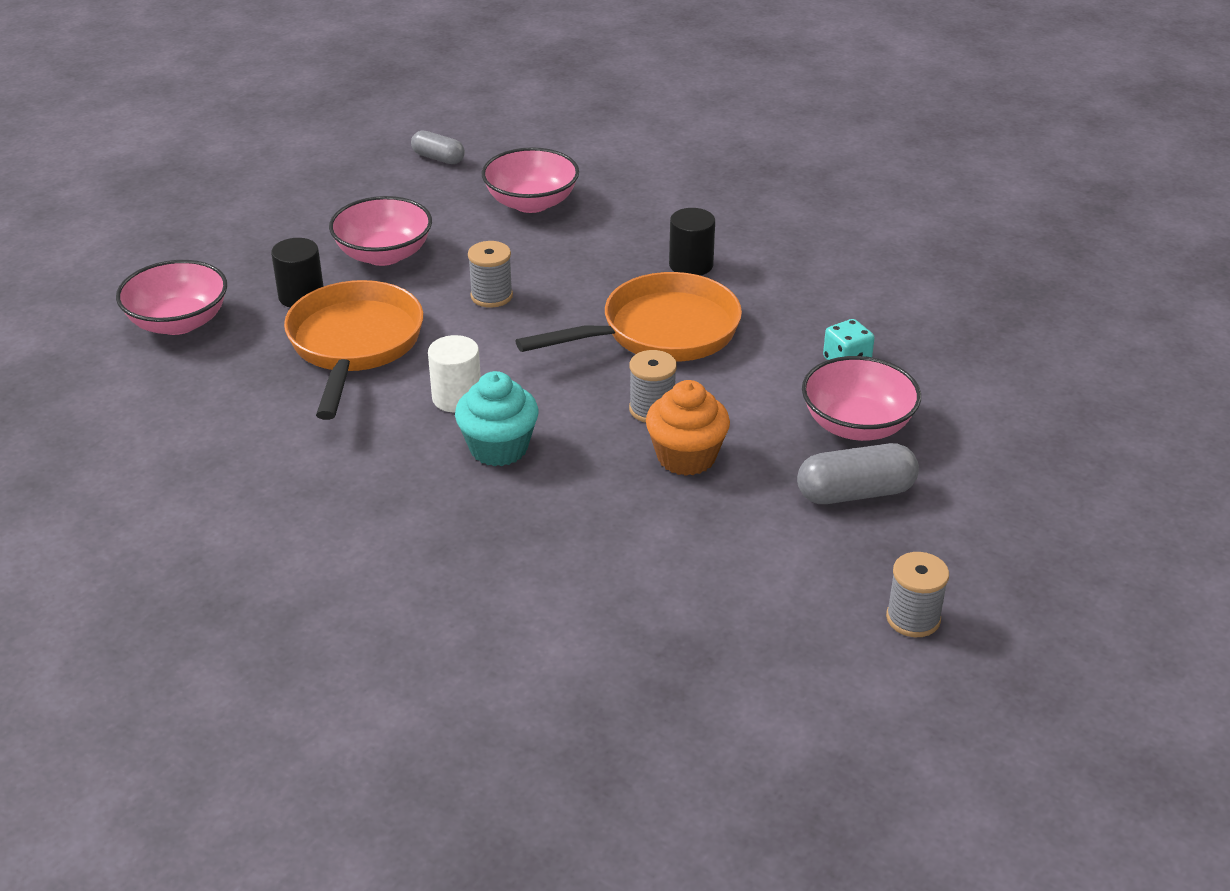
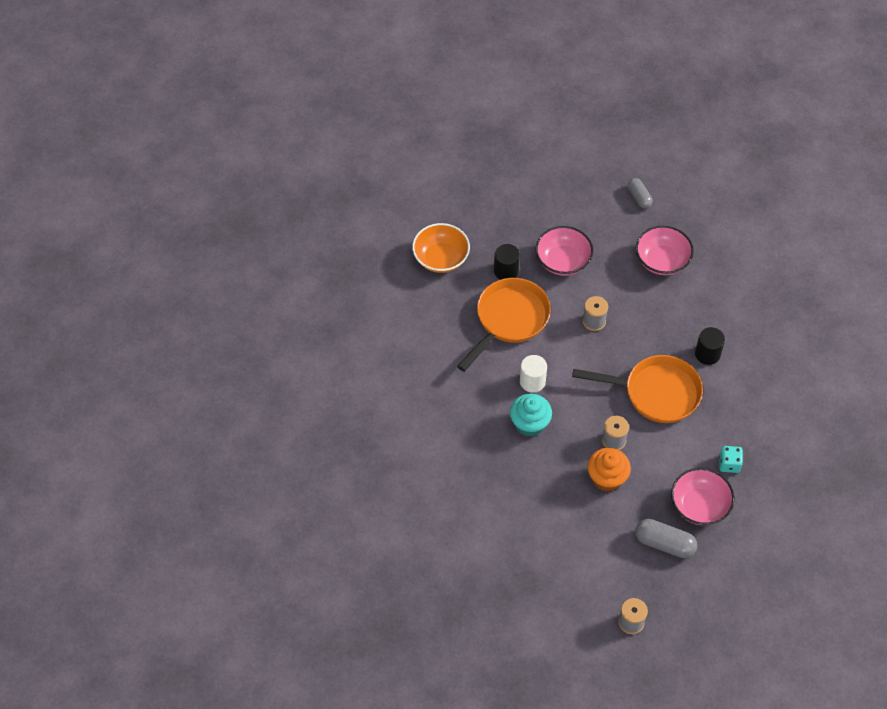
camera: 35 degrees right, 20 degrees up
pink bowl [116,260,227,335] -> orange bowl [412,223,470,273]

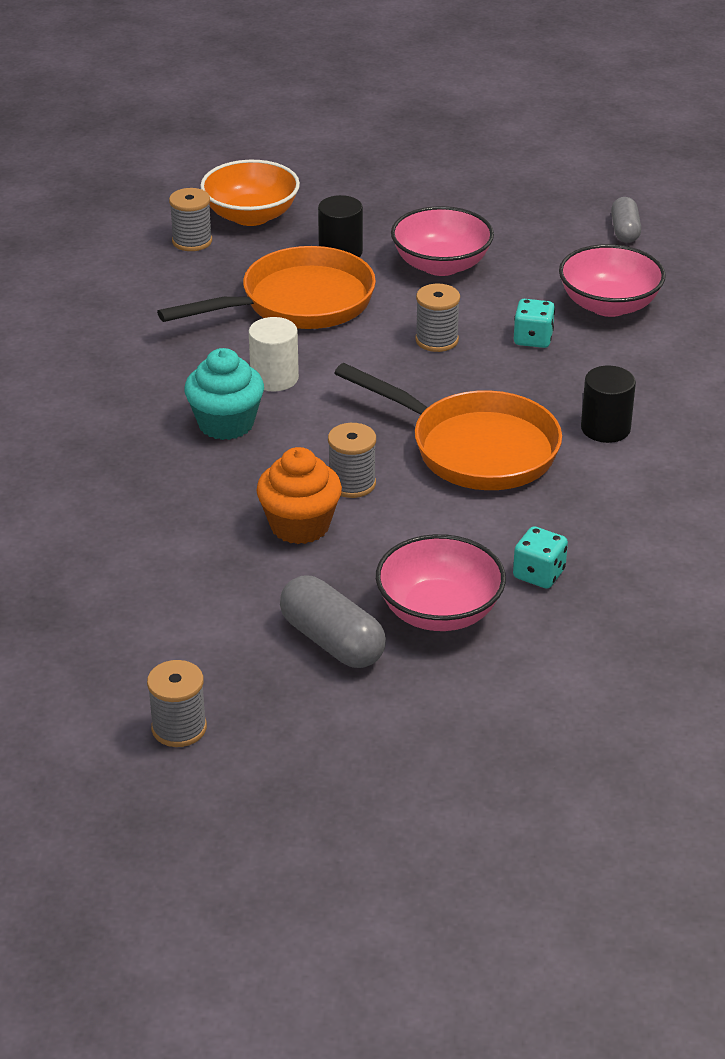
camera: 25 degrees right, 20 degrees down
none -> grey spool [169,188,212,251]
none -> turquoise dice [514,299,555,348]

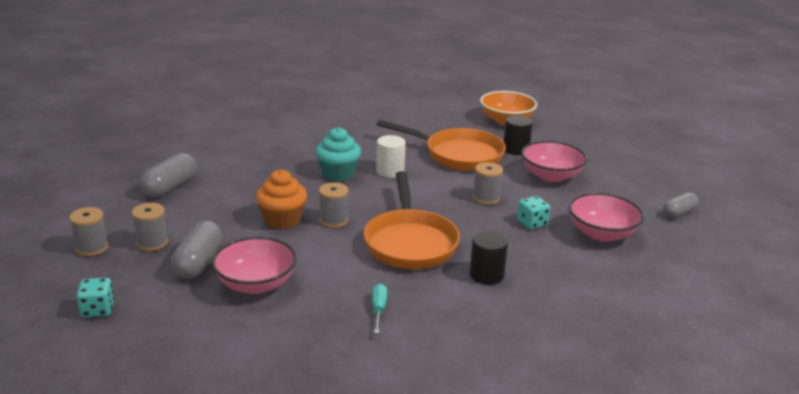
camera: 50 degrees right, 10 degrees down
grey spool [169,188,212,251] -> grey spool moved to [132,203,168,251]
turquoise dice [513,526,568,589] -> turquoise dice moved to [76,278,114,317]
none -> grey capsule [140,153,197,197]
none -> turquoise screwdriver [372,284,387,333]

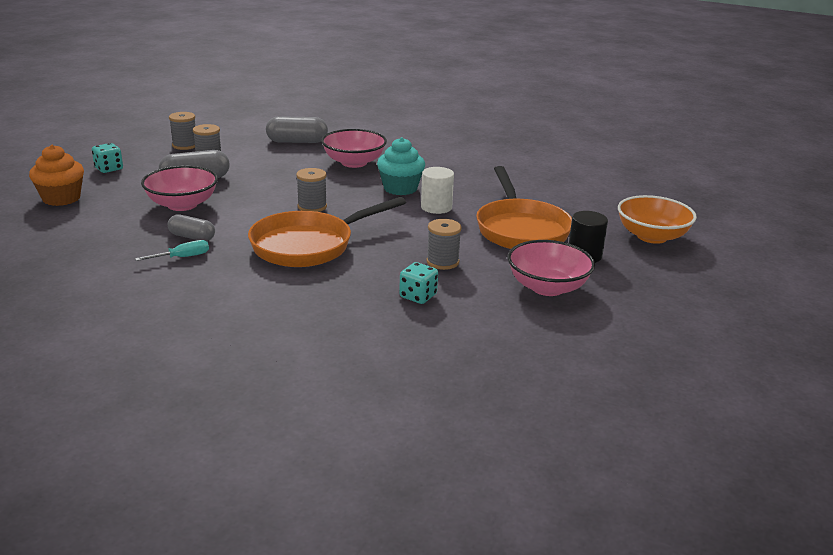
camera: 60 degrees right, 0 degrees up
orange cupcake [256,170,307,229] -> orange cupcake moved to [29,145,84,206]
black cylinder [469,231,508,285] -> none
pink bowl [569,193,644,242] -> pink bowl moved to [321,129,387,168]
grey capsule [663,192,699,218] -> grey capsule moved to [168,214,215,241]

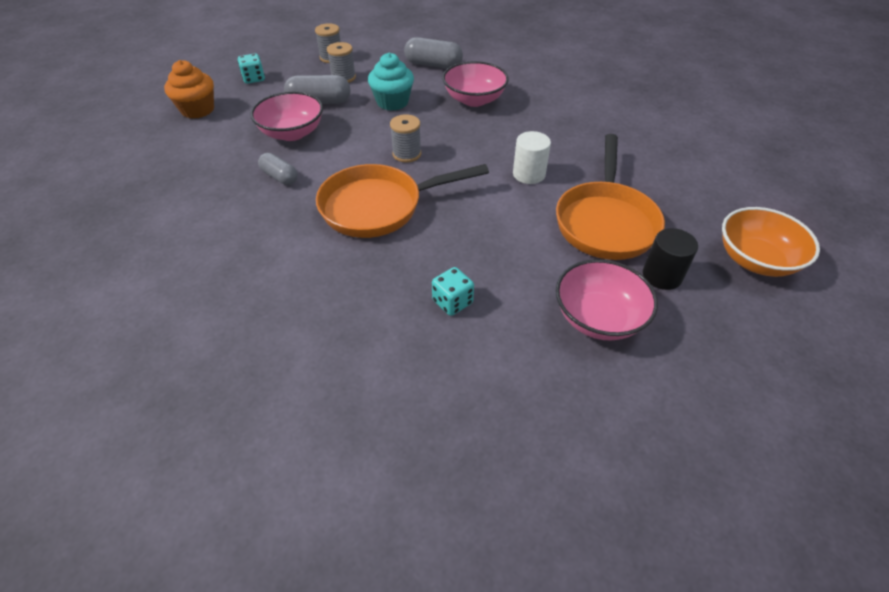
camera: 20 degrees right, 20 degrees up
turquoise screwdriver [135,240,209,261] -> none
turquoise cupcake [377,137,425,195] -> turquoise cupcake moved to [368,53,414,111]
grey spool [426,219,462,270] -> none

